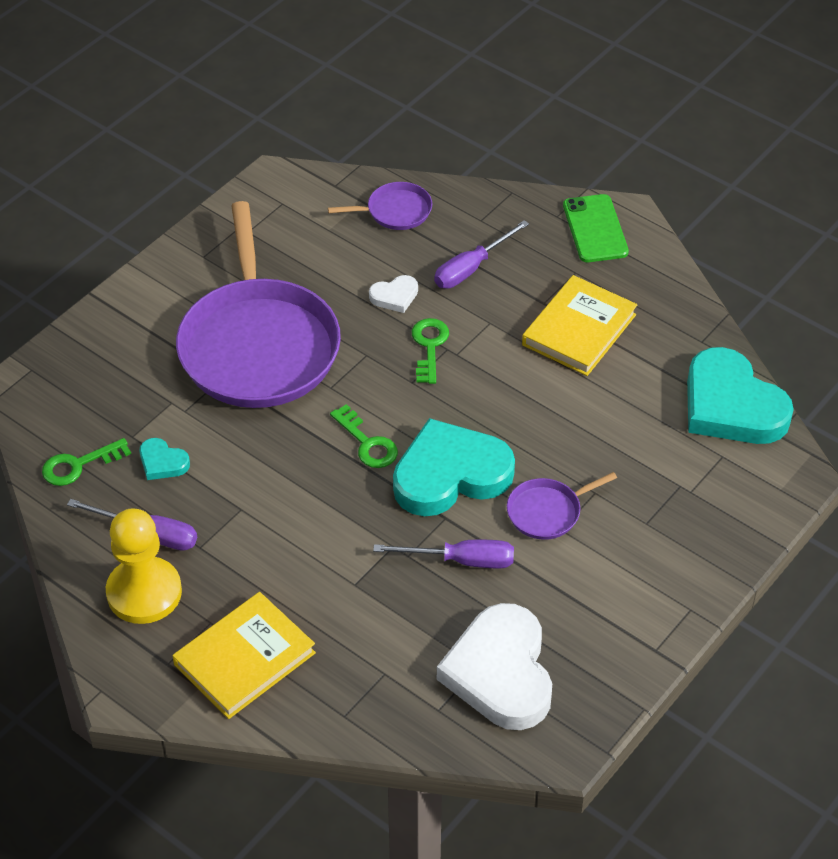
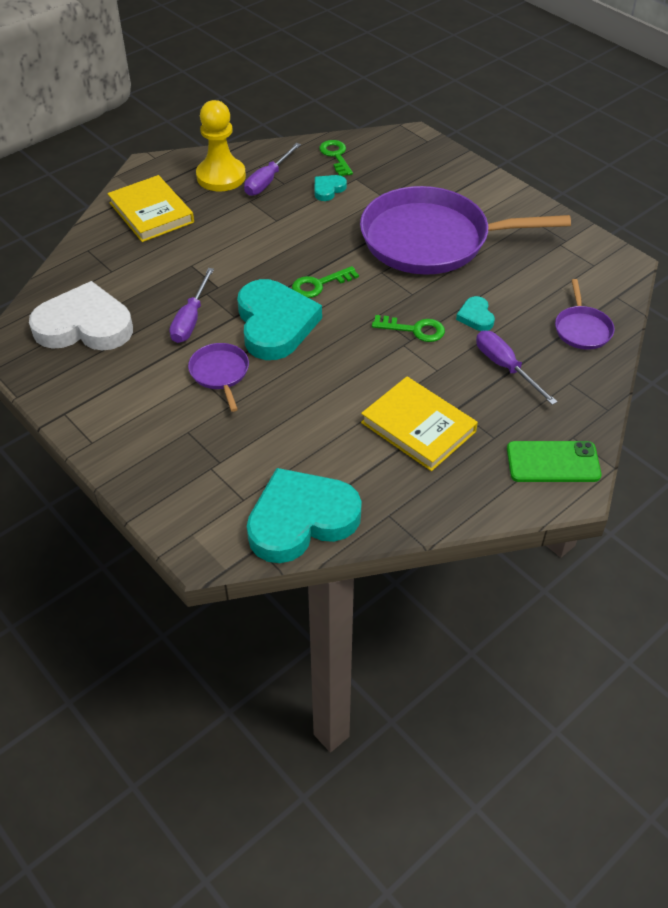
camera: 100 degrees right, 0 degrees up
white heart [369,275,418,313] -> turquoise heart [456,296,495,331]

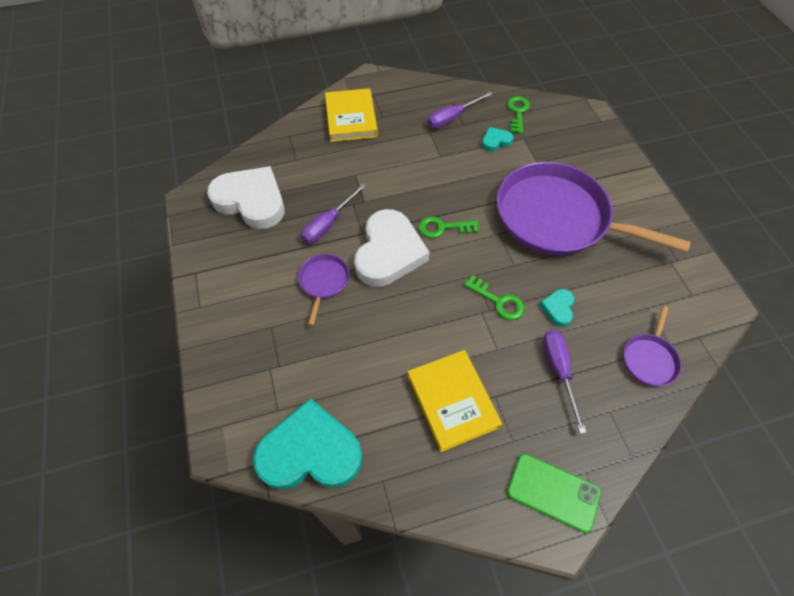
camera: 25 degrees right, 10 degrees up
yellow pawn [196,100,246,191] -> none
turquoise heart [237,279,322,360] -> white heart [354,209,430,287]

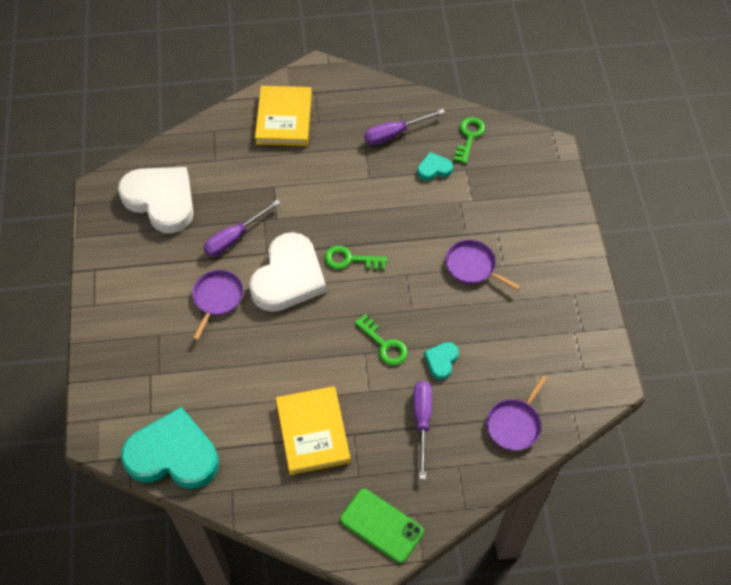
camera: 10 degrees right, 0 degrees up
purple pan [497,162,691,255] -> purple pan [446,240,520,290], size x0.42

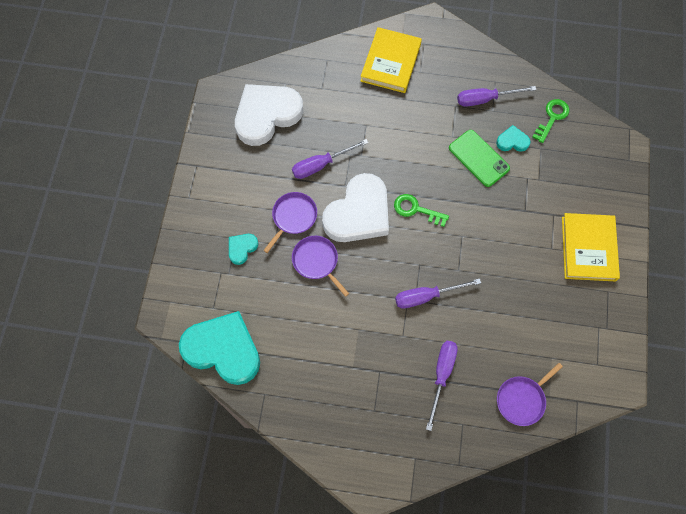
camera: 15 degrees right, 10 degrees up
white heart [118,167,194,233] -> white heart turned 90 degrees counterclockwise [235,84,303,146]
yellow book [276,386,351,475] -> yellow book moved to [562,213,620,282]
green phone [340,489,424,563] -> green phone moved to [449,130,510,187]
green key [354,314,408,365] -> purple screwdriver [395,278,481,309]
turquoise heart [424,342,459,380] -> turquoise heart moved to [229,234,258,265]
purple pan [446,240,520,290] -> purple pan moved to [292,236,349,297]

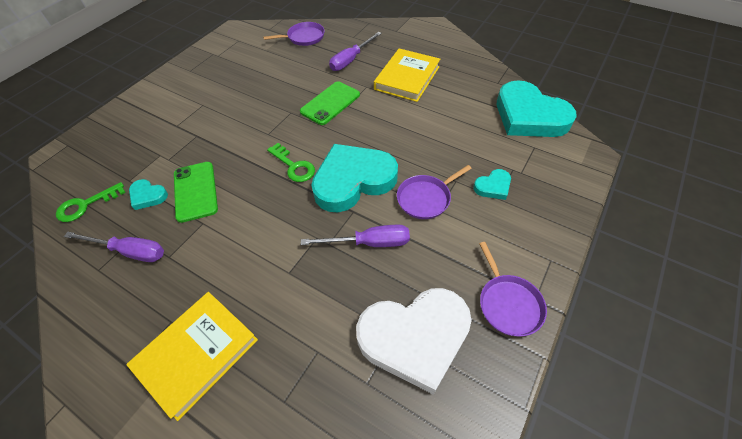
camera: 155 degrees left, 15 degrees down
purple pan [292,236,349,297] -> purple pan moved to [479,242,547,336]
white heart [322,173,389,242] -> turquoise heart [311,144,398,212]
purple screwdriver [395,278,481,309] -> green phone [300,81,360,125]
yellow book [562,213,620,282] -> yellow book moved to [374,48,440,102]

